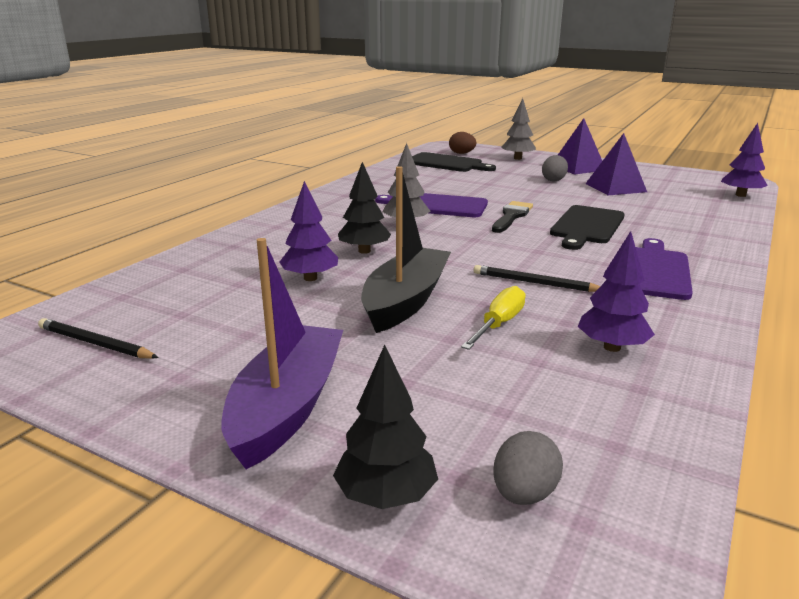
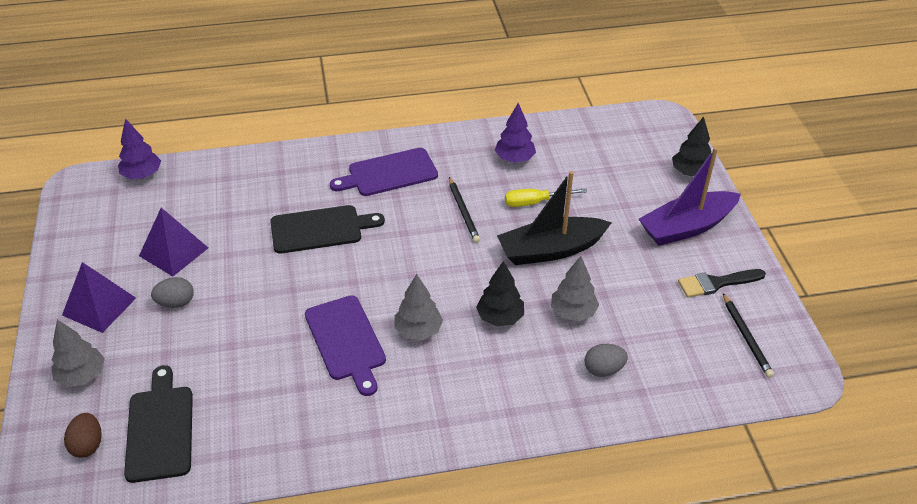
camera: 130 degrees left, 20 degrees up
purple tree [279,181,338,281] -> grey tree [551,256,599,321]
black brush [492,201,533,233] -> black brush moved to [678,269,766,298]
grey egg [494,431,563,505] -> grey egg moved to [584,344,628,377]

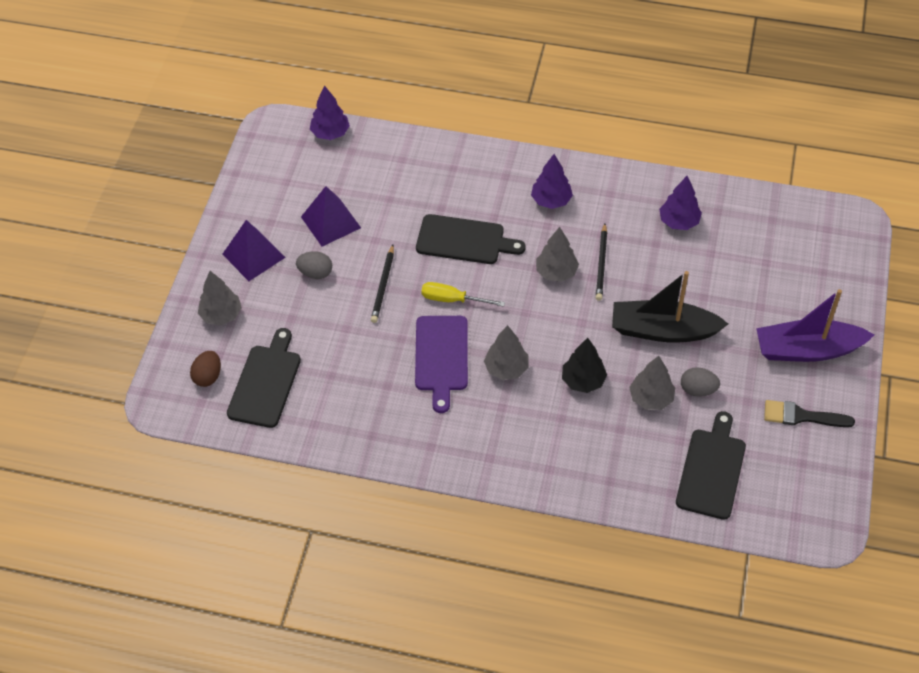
camera: 25 degrees right, 10 degrees up
purple cutting board [330,148,438,196] -> purple tree [531,154,573,209]
yellow screwdriver [505,188,587,207] -> yellow screwdriver moved to [421,282,505,307]
grey egg [584,344,628,377] -> grey egg moved to [681,367,720,397]
black tree [672,117,711,176] -> none
black pencil [723,293,774,378] -> black pencil moved to [371,245,394,323]
none -> grey tree [536,227,579,282]
none -> black cutting board [676,411,746,520]

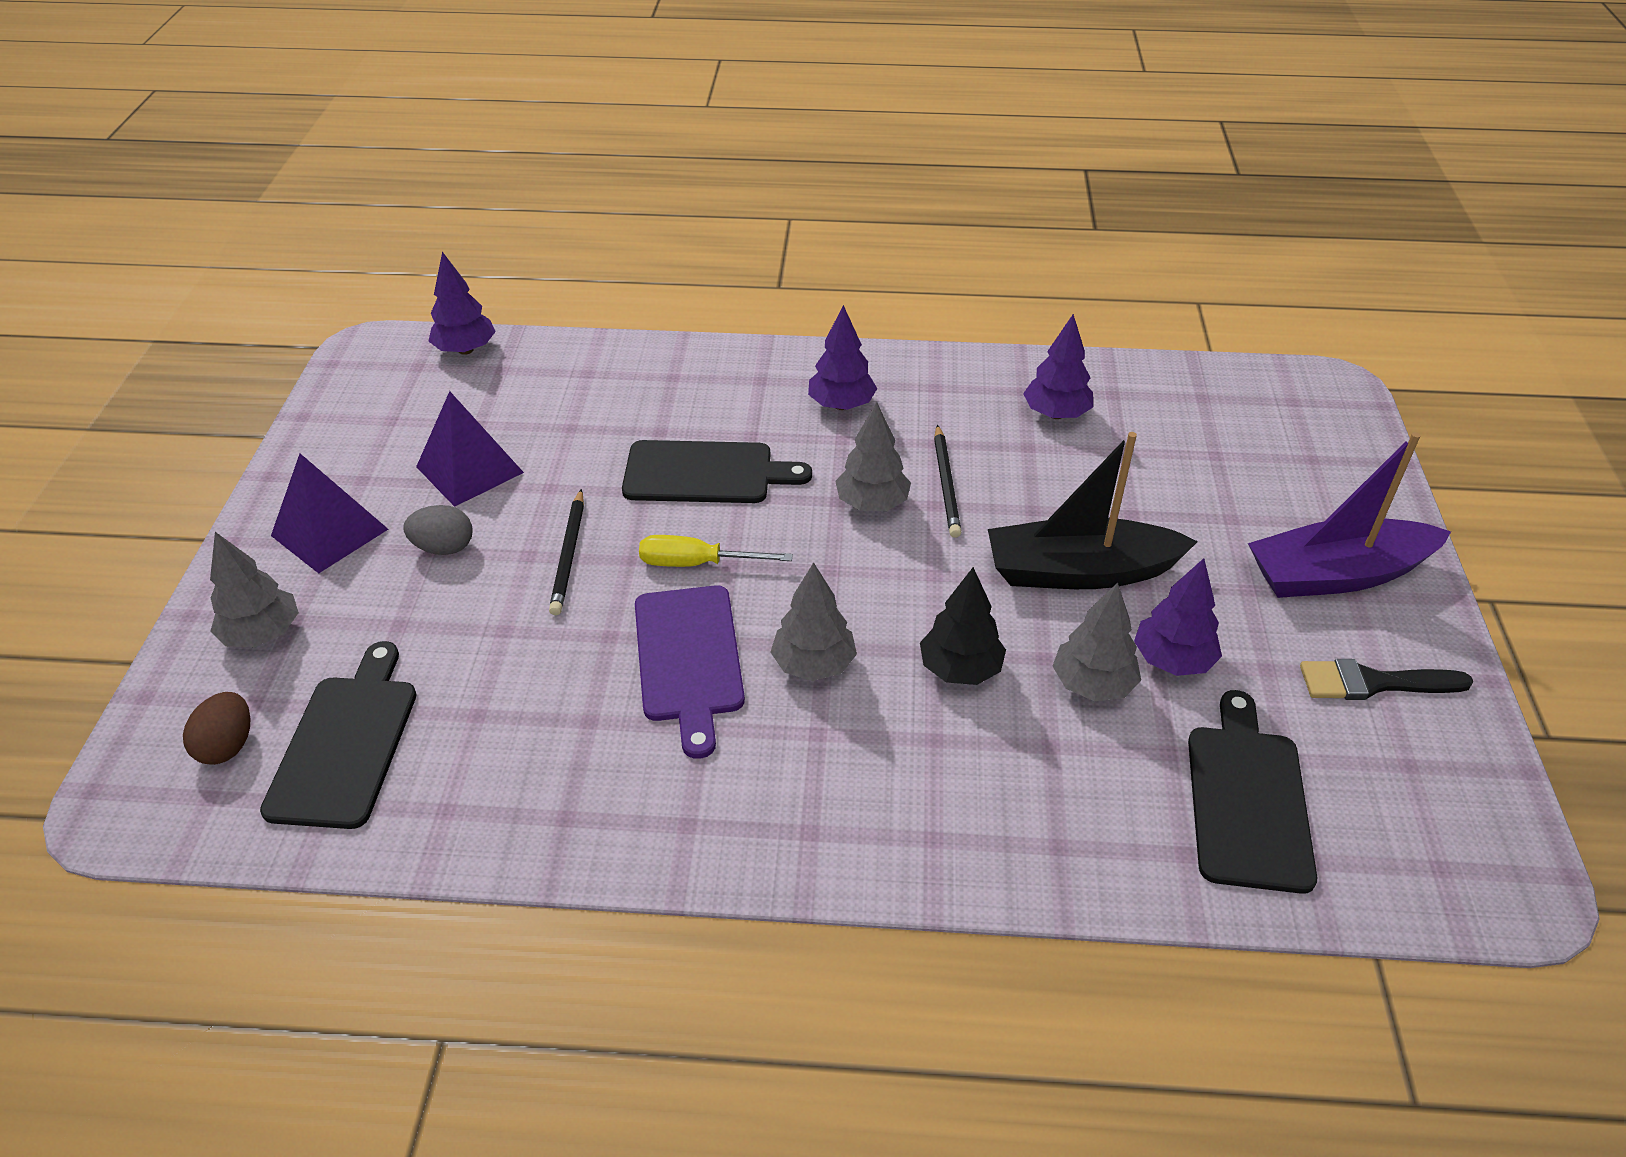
camera: 10 degrees left, 10 degrees down
grey egg [681,367,720,397] -> purple tree [1134,558,1222,676]

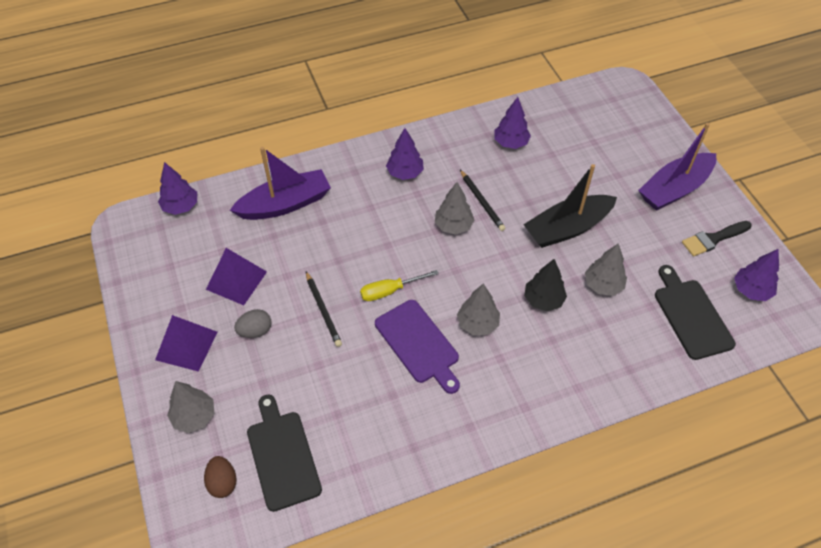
camera: 25 degrees left, 10 degrees up
black cutting board [622,440,812,503] -> none
purple tree [1134,558,1222,676] -> purple tree moved to [734,249,779,301]
none -> purple boat [230,147,331,220]

